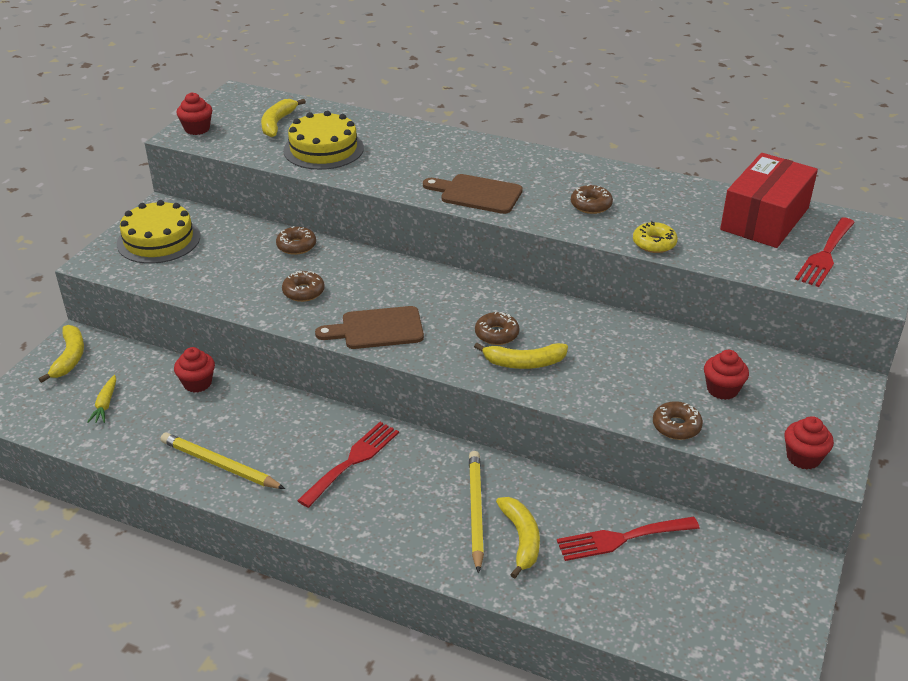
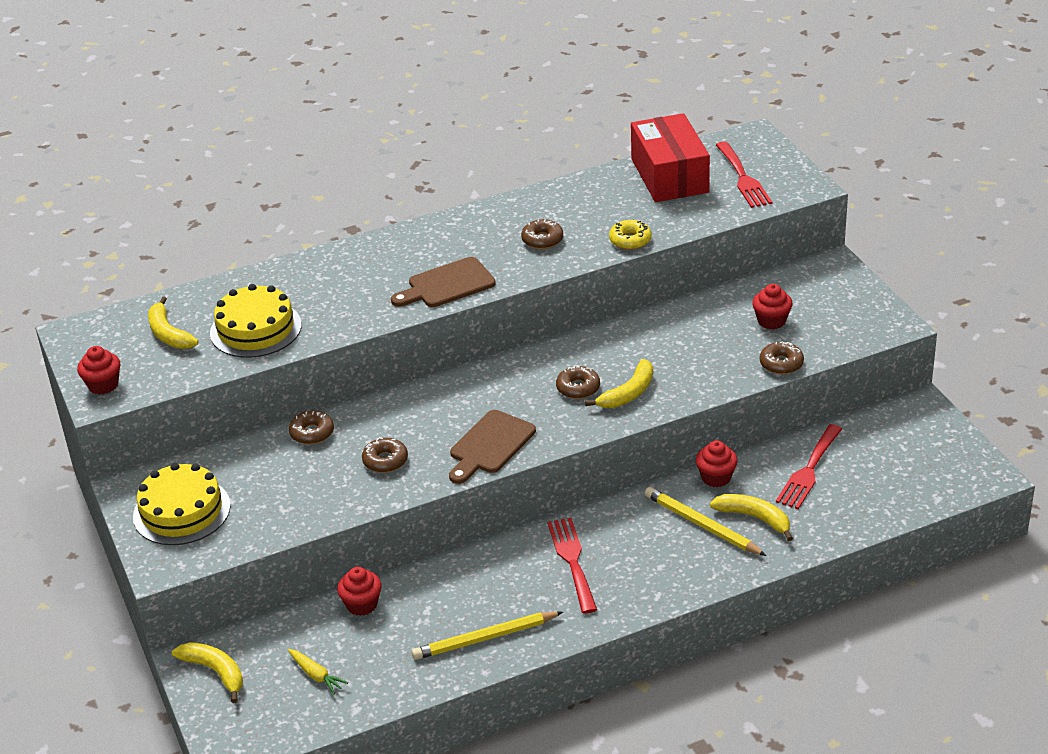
camera: 45 degrees left, 0 degrees up
red cupcake [784,416,834,469] -> red cupcake moved to [696,440,738,487]

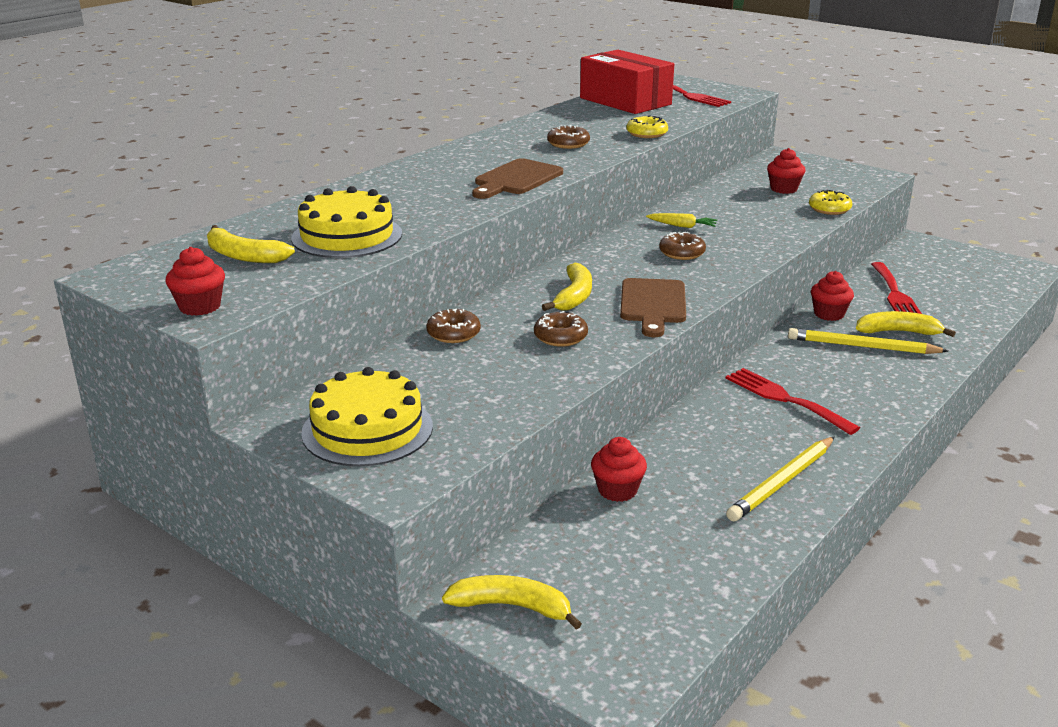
camera: 30 degrees left, 10 degrees down
yellow carrot [288,649,348,694] -> yellow carrot moved to [646,213,717,228]
yellow banana [585,359,653,408] -> yellow banana moved to [542,263,592,311]
brown donut [760,341,804,374] -> yellow donut [809,190,852,215]

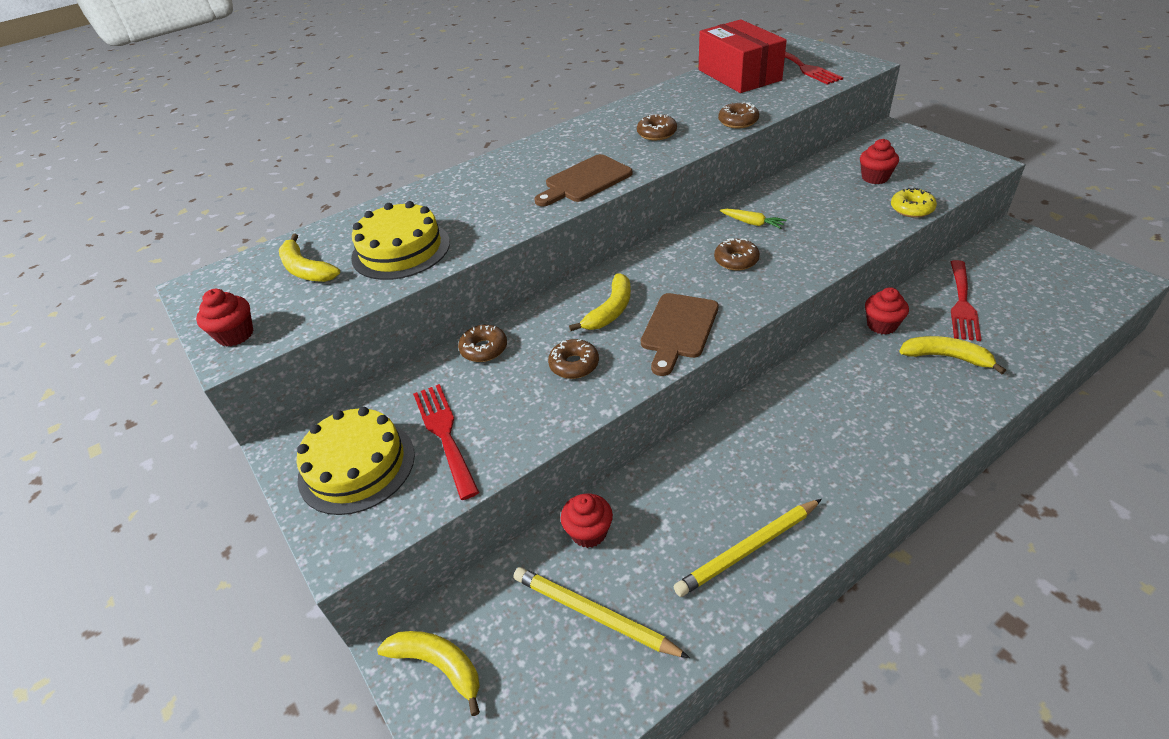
camera: 20 degrees right, 15 degrees up
yellow donut [626,115,668,138] -> brown donut [718,102,759,128]
red fork [726,368,860,435] -> red fork moved to [413,384,479,500]
yellow pencil [788,328,949,354] -> yellow pencil moved to [514,567,690,658]

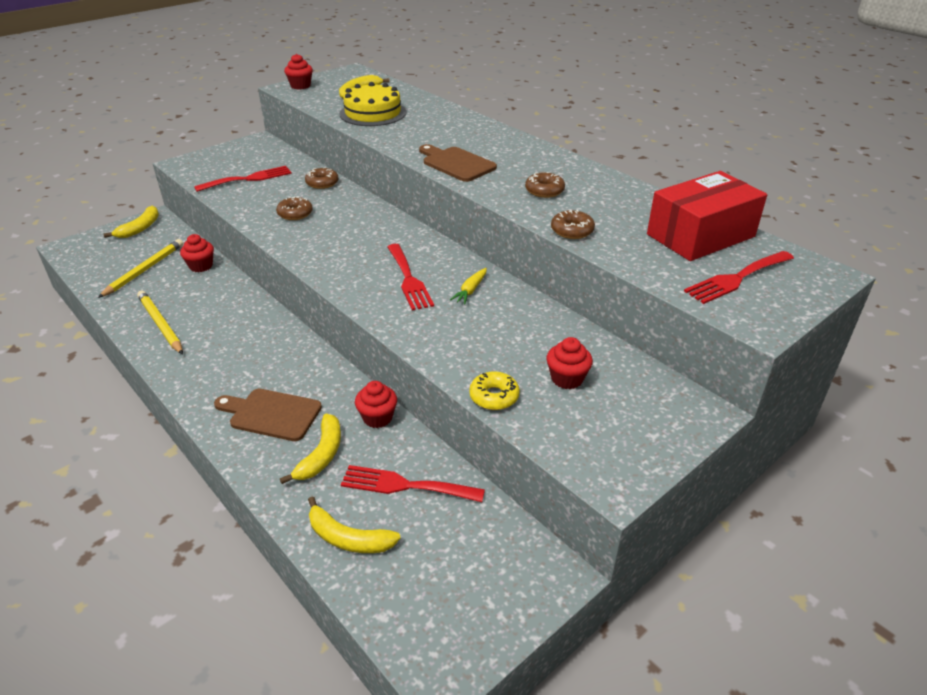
camera: 80 degrees right, 5 degrees down
yellow cake [296,407,415,515] -> none
yellow banana [569,273,631,331] -> yellow banana moved to [308,496,401,553]
brown cutting board [641,293,719,376] -> brown cutting board moved to [214,389,322,441]
brown donut [714,238,760,271] -> red fork [387,244,434,310]

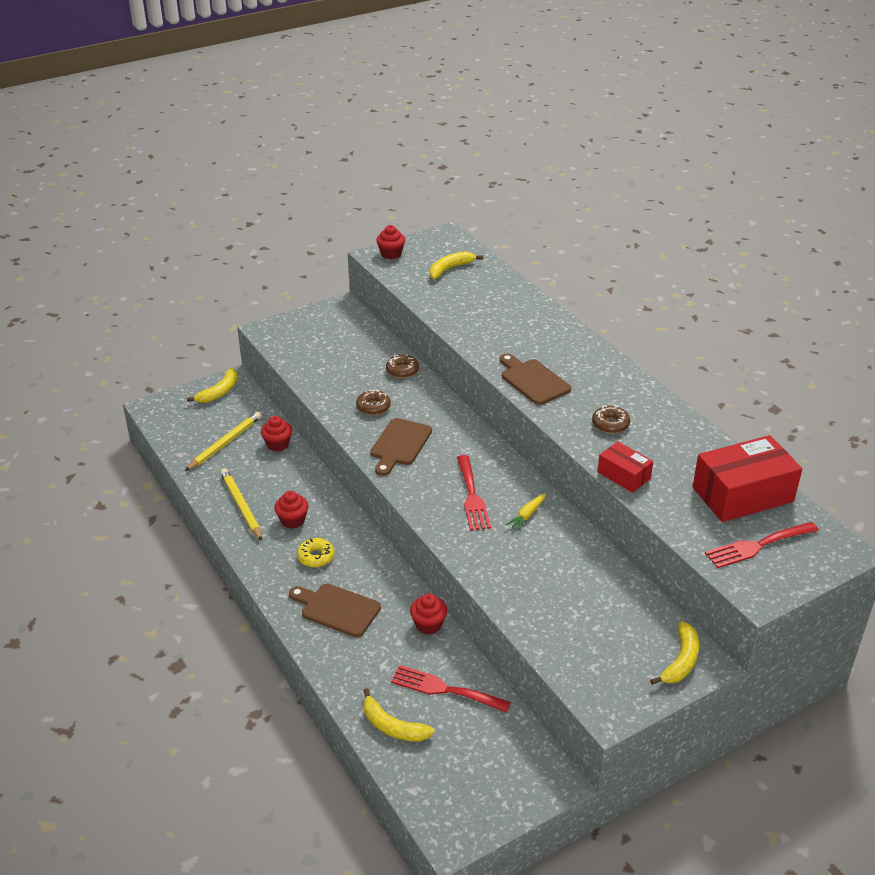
camera: 10 degrees right, 0 degrees up
red fork [194,166,292,192] -> none
yellow banana [280,413,341,484] -> yellow banana moved to [650,621,699,685]
yellow cake [339,82,406,126] -> none
yellow donut [469,371,520,410] -> yellow donut moved to [297,538,335,567]
red cupcake [546,337,593,389] -> red cupcake moved to [275,491,308,529]
brown donut [551,210,595,239] -> red box [598,442,653,493]
none -> brown cutting board [371,418,432,476]

